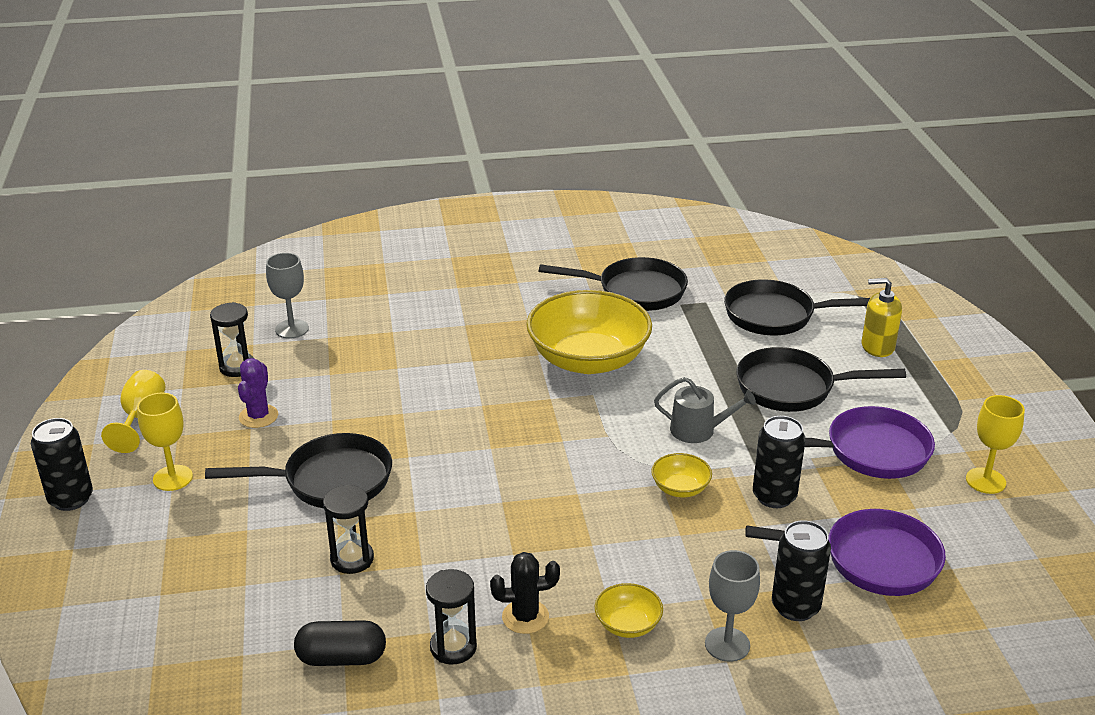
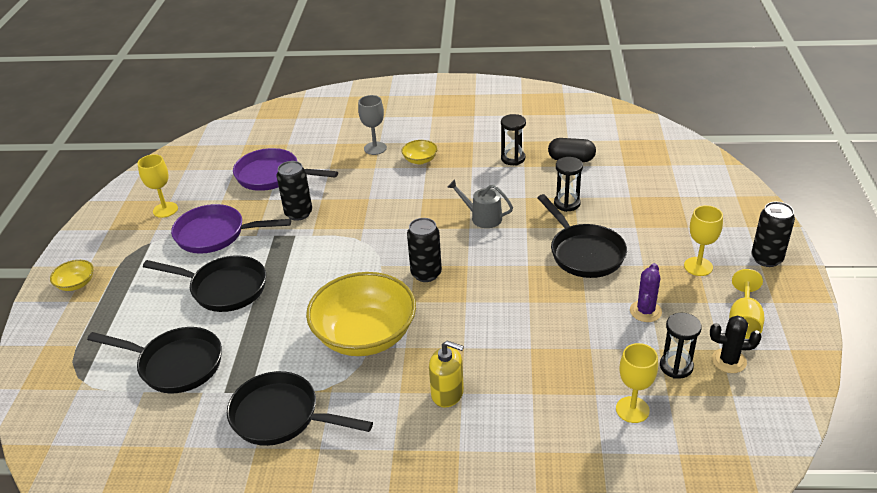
camera: 165 degrees left, 5 degrees up
black pan [205,433,392,508] -> black pan turned 120 degrees counterclockwise [537,194,627,278]
grey goblet [266,253,309,339] -> yellow goblet [616,343,658,423]
black cactus [490,552,560,634] -> black cactus moved to [710,315,762,373]
yellow bowl [651,453,712,497] -> yellow bowl moved to [50,260,94,291]
grey watering can [654,377,756,443] -> grey watering can moved to [447,180,513,228]
black can [772,520,831,621] -> black can moved to [407,218,442,282]
yellow soap dispenser [862,278,902,357] -> yellow soap dispenser moved to [429,341,464,408]

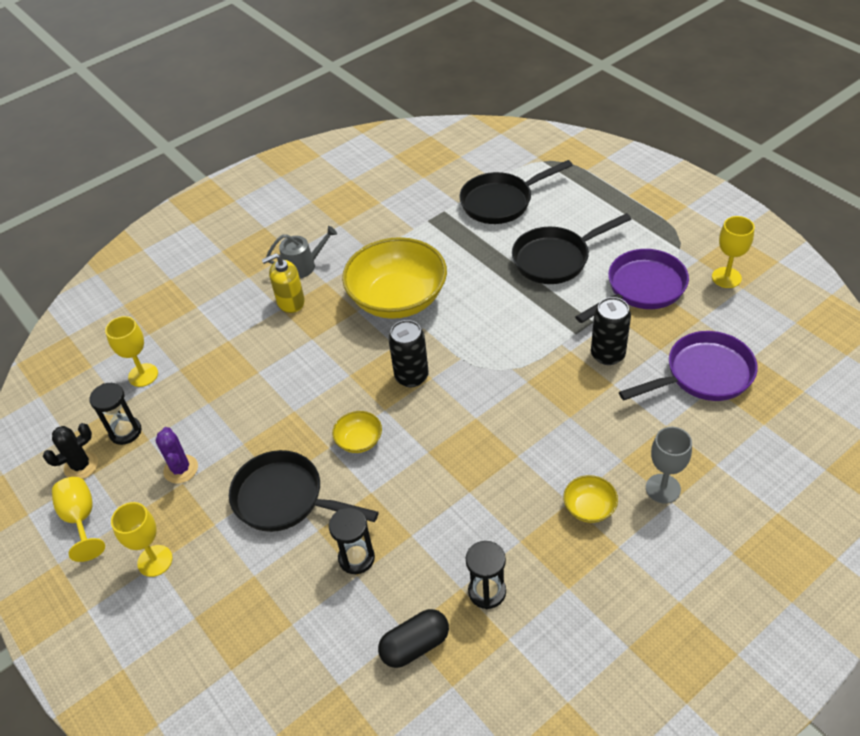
camera: 140 degrees right, 10 degrees up
yellow bowl [50,260,94,291] -> yellow bowl moved to [332,411,382,453]
black pan [227,371,373,446] -> none
grey watering can [447,180,513,228] -> grey watering can moved to [266,226,337,278]
black can [751,202,795,267] -> none

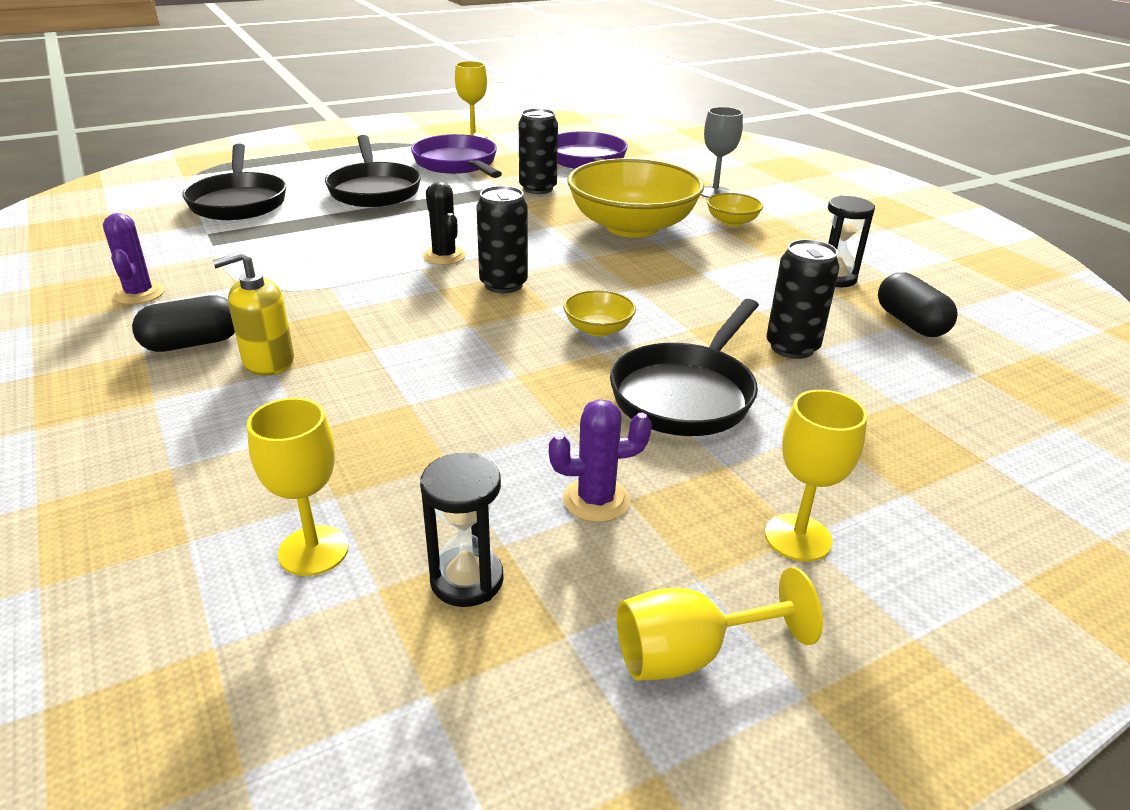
camera: 85 degrees left, 15 degrees down
black cactus [43,423,98,479] -> black cactus moved to [423,182,466,265]
yellow soap dispenser [262,253,305,313] -> yellow soap dispenser turned 75 degrees clockwise [212,251,294,376]
grey watering can [266,226,337,278] -> black capsule [132,295,235,352]
black hourglass [329,508,375,574] -> black can [766,239,839,359]
yellow bowl [342,237,447,319] -> yellow bowl moved to [567,158,704,238]
none -> purple cactus [103,213,165,305]

